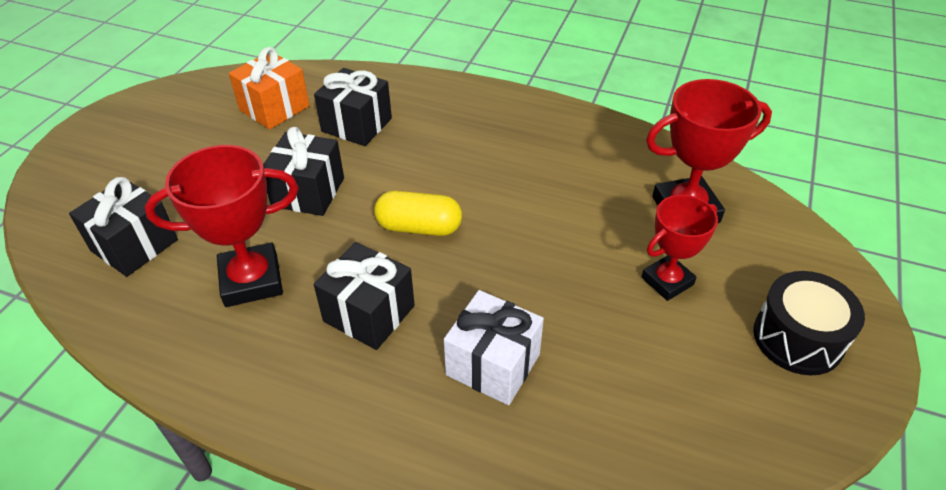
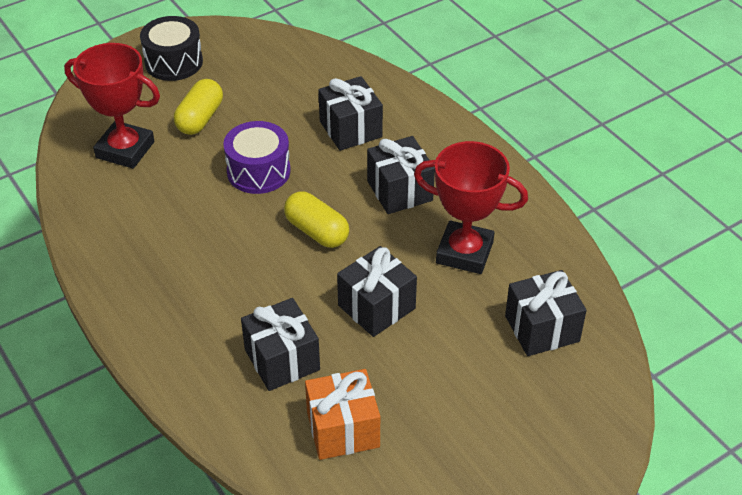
camera: 145 degrees left, 0 degrees up
white gift [444,290,544,405] -> black gift [318,76,383,151]
red trophy [641,195,718,301] -> yellow capsule [174,79,223,135]
none -> purple drum [223,121,291,194]

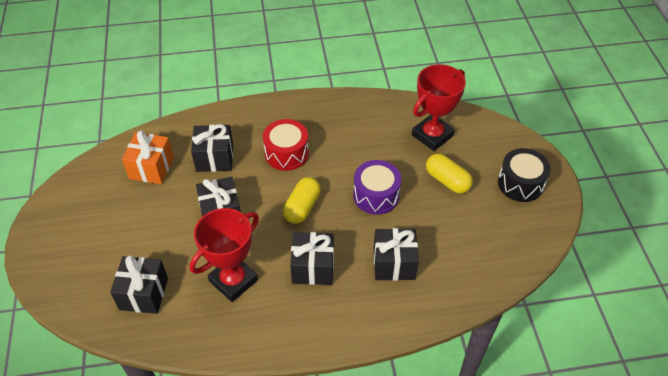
camera: 115 degrees right, 5 degrees up
yellow capsule [284,191,349,248] -> yellow capsule turned 45 degrees counterclockwise [283,177,321,224]
none -> red drum [263,119,309,171]

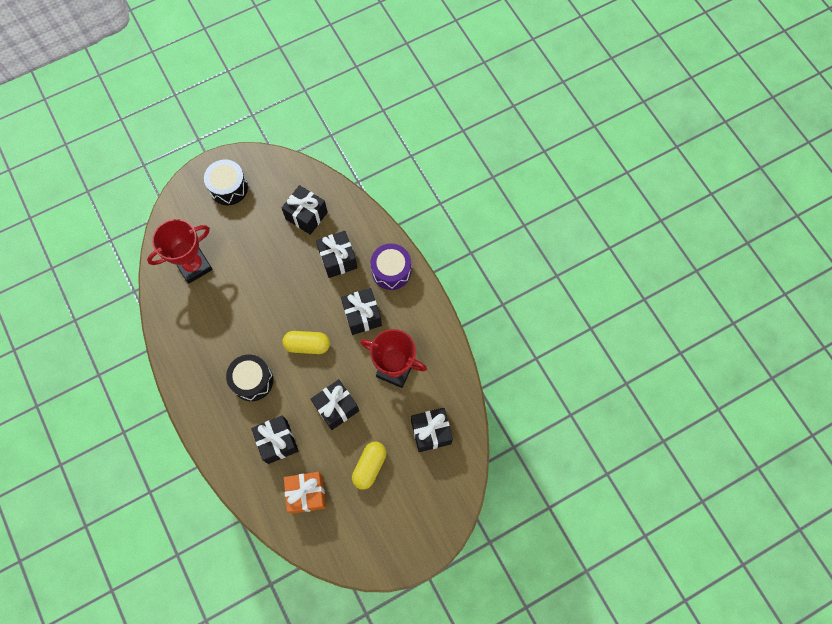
camera: 110 degrees left, 20 degrees up
red drum [263,119,309,171] -> black drum [226,355,273,401]
purple drum [353,160,401,215] -> purple drum moved to [371,244,411,290]
red trophy [412,64,466,151] -> red trophy turned 60 degrees counterclockwise [147,219,213,284]
yellow capsule [426,154,473,194] -> yellow capsule moved to [352,442,387,490]
none -> black gift [282,185,328,235]

